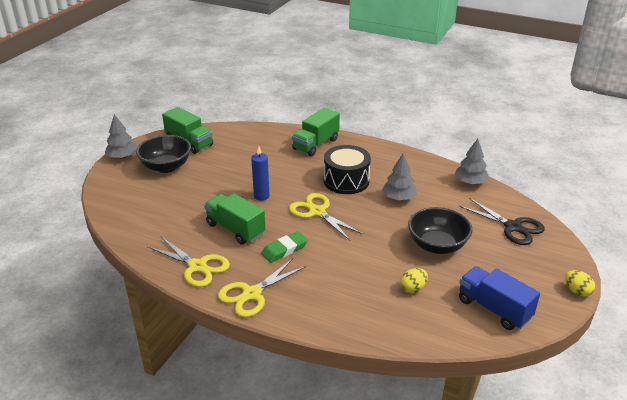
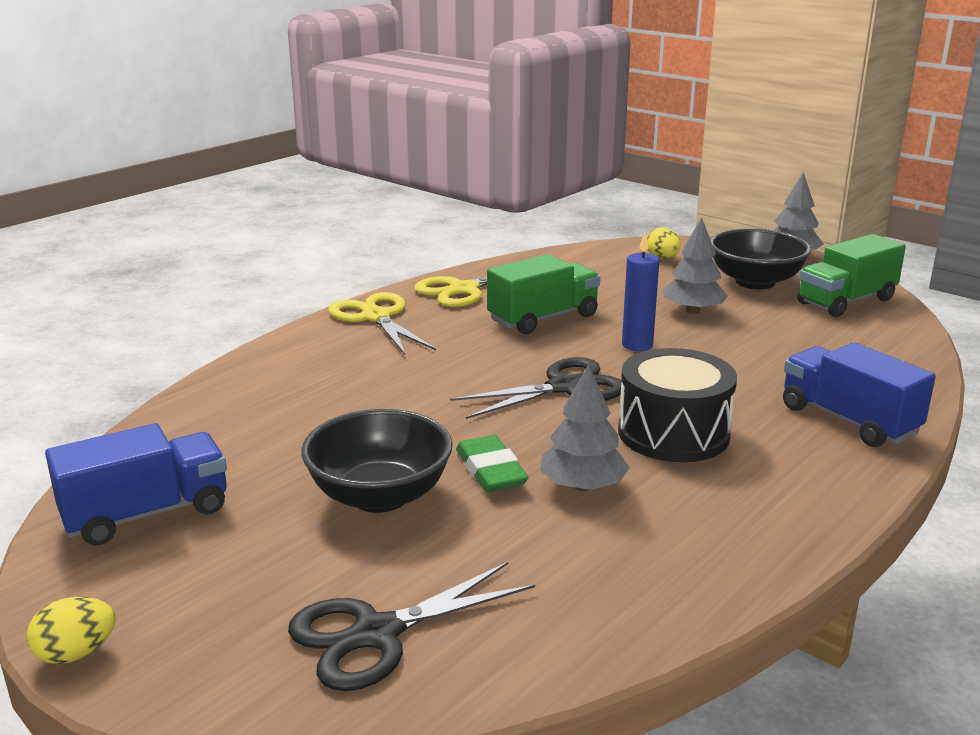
camera: 105 degrees right, 10 degrees down
green eraser [261,231,308,263] -> green eraser moved to [456,435,529,492]
yellow scissors [289,193,363,240] -> black scissors [450,357,625,419]
green truck [292,108,340,156] -> blue truck [783,342,936,447]
yellow egg [400,268,428,293] -> yellow egg moved to [647,227,681,259]
grey tree [455,139,489,184] -> grey tree moved to [663,217,728,314]

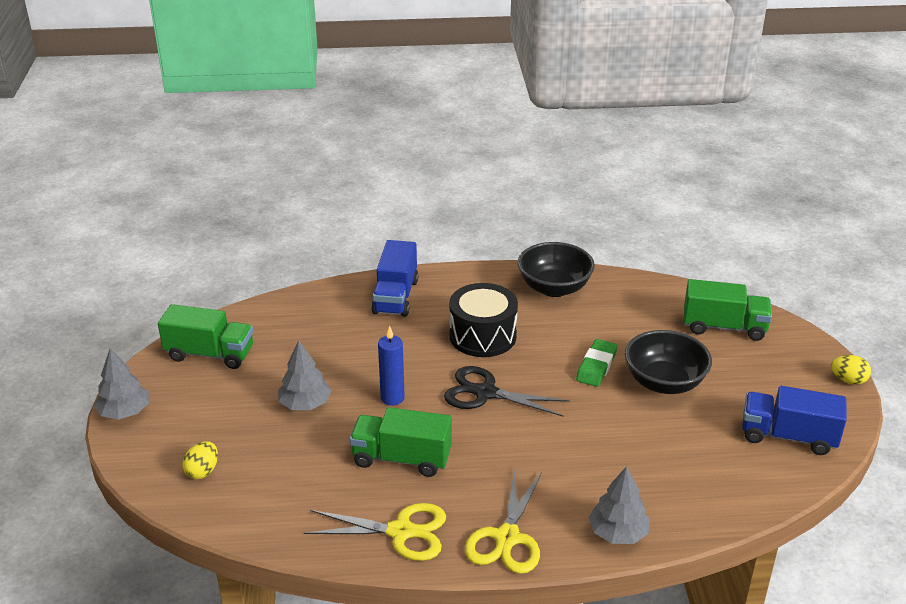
camera: 135 degrees left, 10 degrees up
black scissors [288,562,535,691] -> green truck [684,279,772,341]
grey tree [540,364,630,491] -> grey tree moved to [589,466,650,544]
black bowl [710,228,811,290] -> black bowl moved to [518,242,595,297]

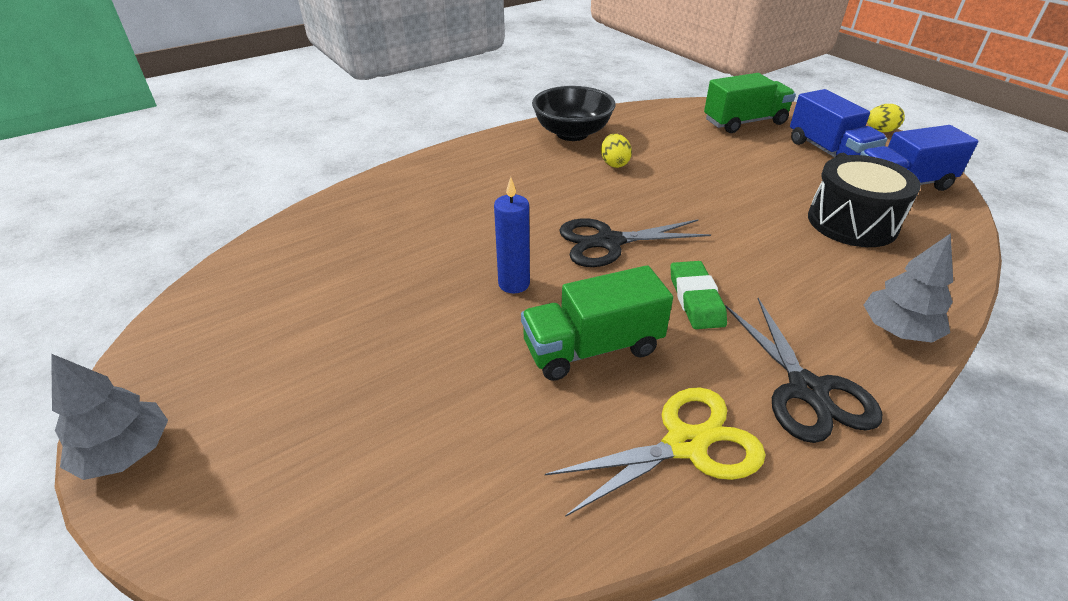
camera: 30 degrees left, 5 degrees up
green truck [158,304,253,369] -> none
yellow egg [182,441,218,479] -> yellow egg moved to [601,134,632,168]
grey tree [278,341,332,410] -> none
blue truck [371,240,418,317] -> blue truck moved to [790,89,887,158]
black drum [449,283,518,357] -> black drum moved to [808,155,921,247]
yellow scissors [465,470,542,574] -> black scissors [725,298,882,443]
green eraser [576,339,617,387] -> green eraser moved to [670,261,727,329]
black bowl [625,330,712,394] -> none

